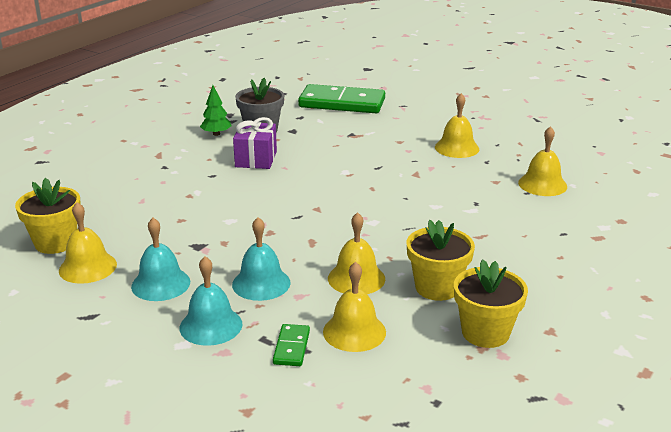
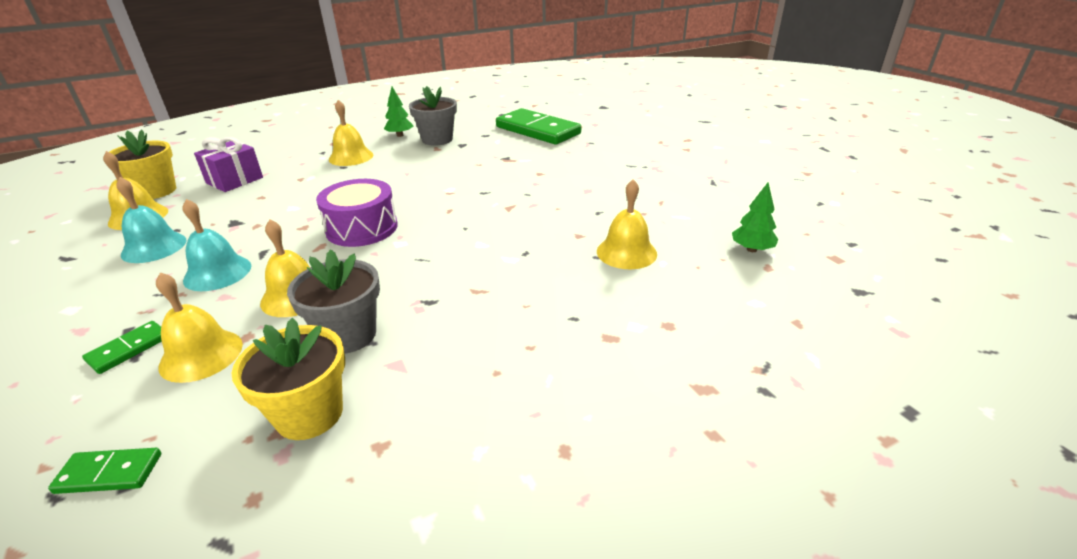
camera: 30 degrees right, 5 degrees up
turquoise bell [180,256,242,346] -> none
purple gift [233,117,277,169] -> purple gift moved to [194,137,263,192]
yellow flower pot [407,220,475,301] -> grey flower pot [287,249,380,354]
yellow bell [435,93,479,158] -> yellow bell moved to [329,100,373,166]
none -> green domino [48,448,161,494]
none -> purple drum [316,179,398,247]
none -> green tree [732,183,778,252]

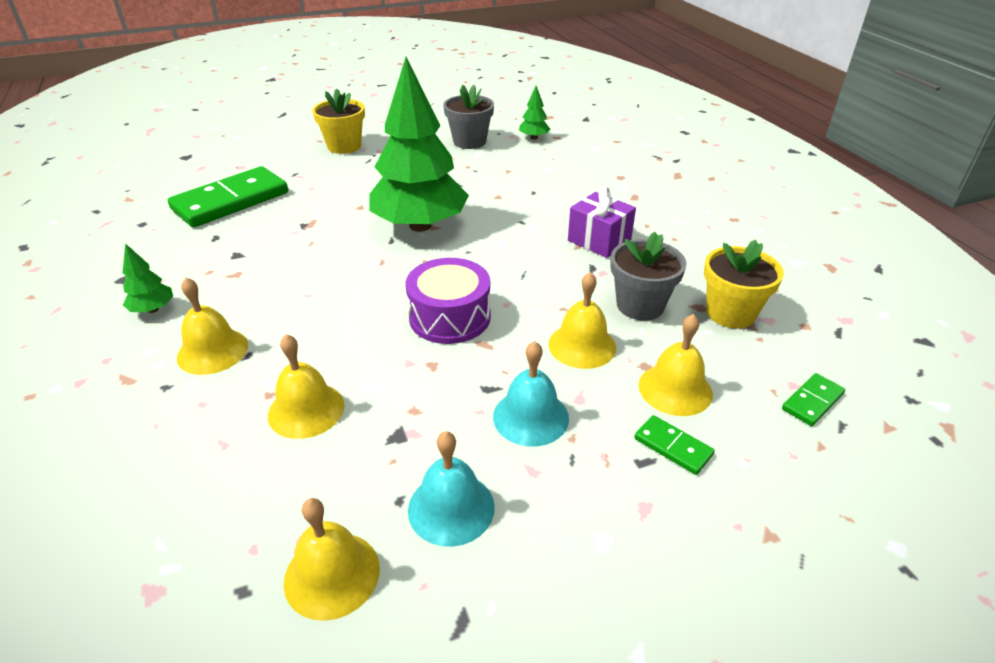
camera: 85 degrees left, 5 degrees up
green domino [48,448,161,494] -> green domino turned 45 degrees clockwise [782,373,845,426]
yellow flower pot [110,129,176,199] -> yellow flower pot moved to [312,88,365,154]
purple gift [194,137,263,192] -> purple gift moved to [568,186,636,258]
grey flower pot [409,86,457,146] -> grey flower pot moved to [443,85,494,149]
yellow bell [597,179,657,269] -> yellow bell moved to [268,334,345,439]
none -> green tree [369,57,469,232]

